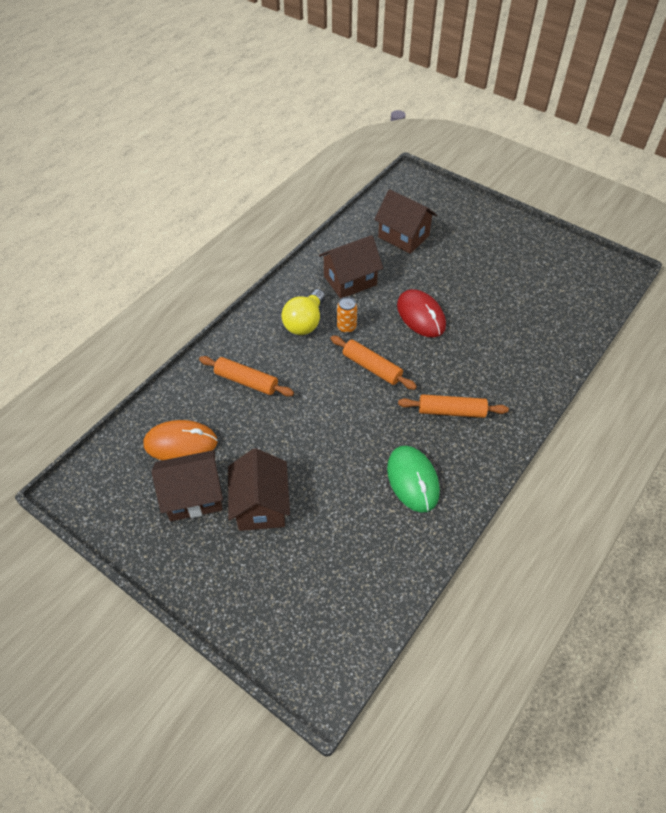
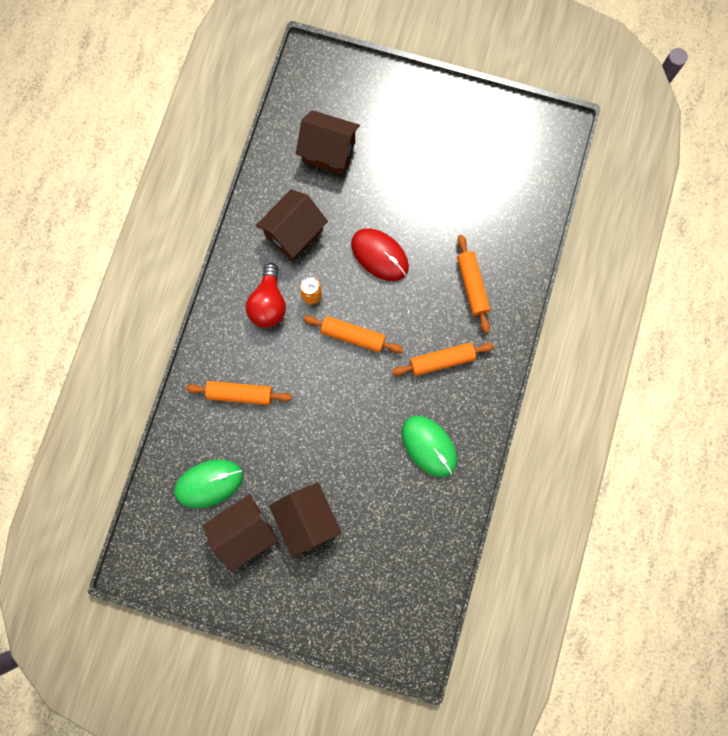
camera: 20 degrees left, 25 degrees up
orange mouse [143,420,218,460] -> green mouse [174,459,243,508]
yellow light bulb [281,289,325,335] -> red light bulb [246,263,286,328]
none -> orange rolling pin [457,235,490,333]

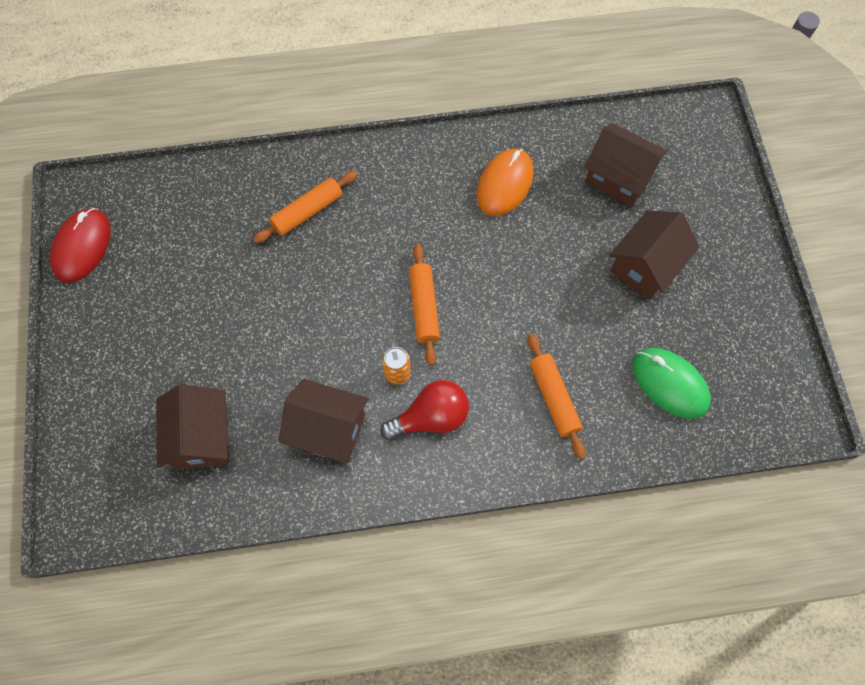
camera: 115 degrees left, 10 degrees down
brown house [203,494,279,572] -> brown house moved to [584,123,668,207]
red mouse [351,228,409,281] -> red mouse moved to [50,208,111,283]
orange rolling pin [392,343,494,376] -> none
green mouse [402,416,457,477] -> orange mouse [477,149,533,216]

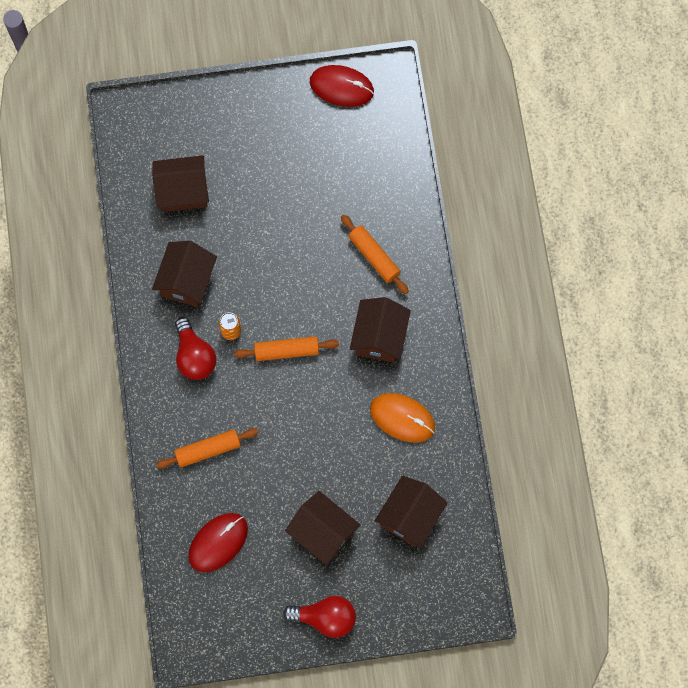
camera: 90 degrees right, 5 degrees up
green mouse [632,348,711,419] -> red mouse [188,513,248,572]
none -> red light bulb [283,596,356,638]
none -> brown house [350,297,411,363]

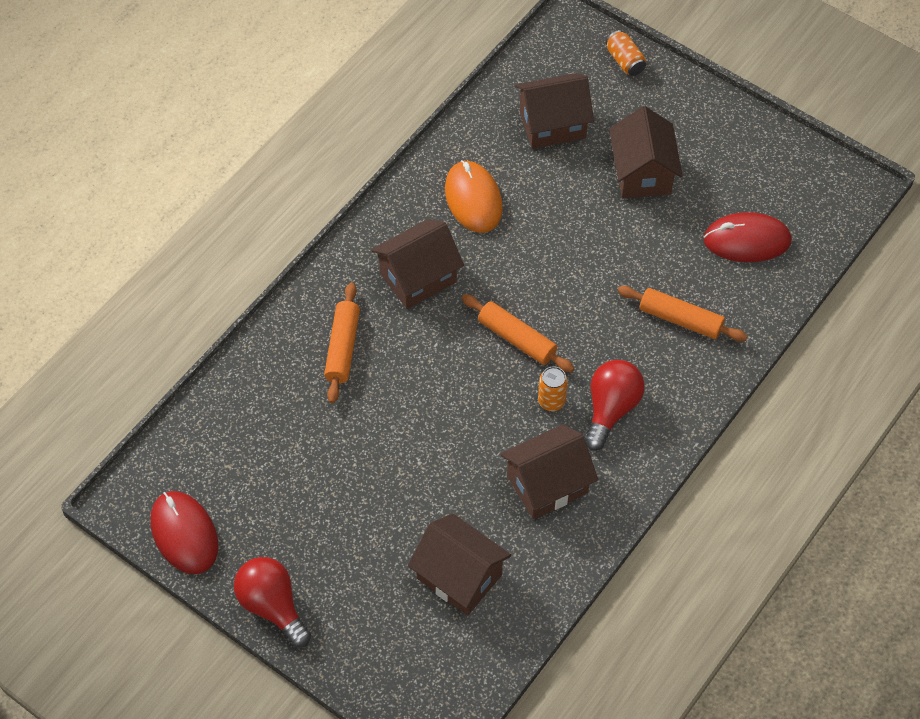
camera: 135 degrees left, 15 degrees down
red light bulb [283,596,356,638] -> red light bulb moved to [234,557,311,648]
none -> orange can [606,30,646,76]

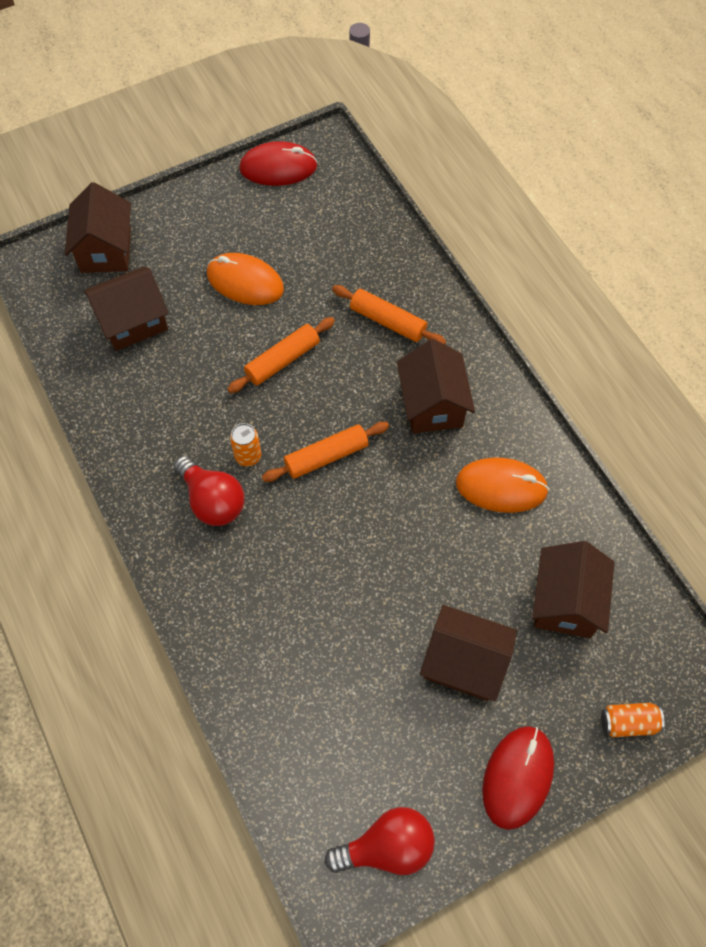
camera: 115 degrees right, 5 degrees up
red light bulb [234,557,311,648] -> red light bulb moved to [325,807,435,875]
brown house [500,424,598,519] -> brown house moved to [65,182,131,273]
orange rolling pin [618,286,747,342] -> orange rolling pin moved to [227,317,335,393]
red mouse [703,212,792,262] -> red mouse moved to [482,726,554,830]
none -> orange mouse [207,253,284,305]

